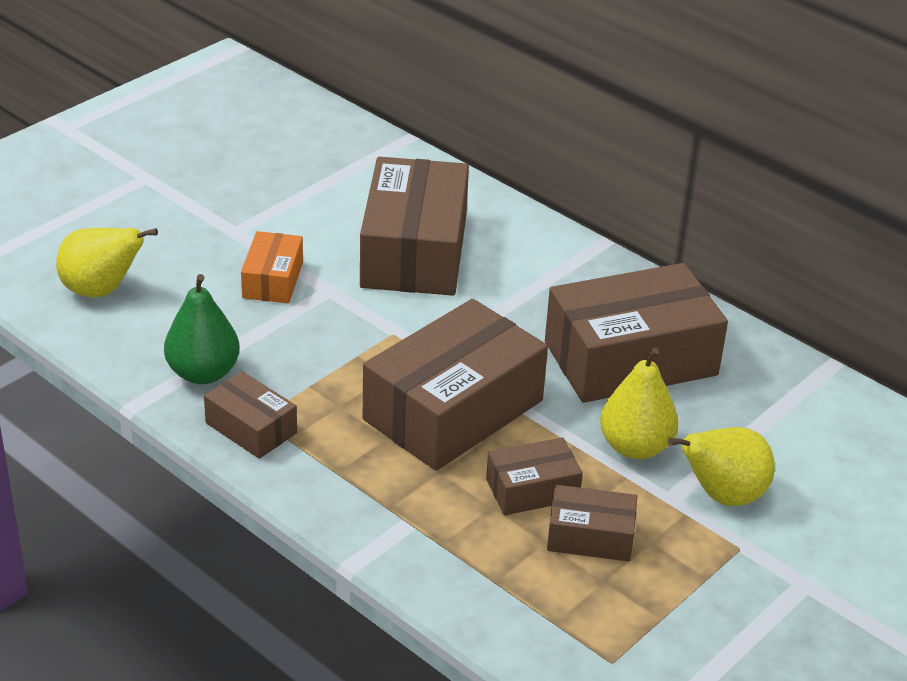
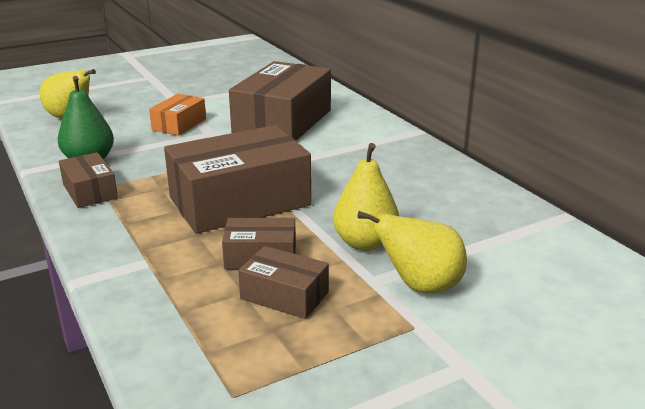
camera: 20 degrees right, 10 degrees down
brown box [545,263,728,403] -> none

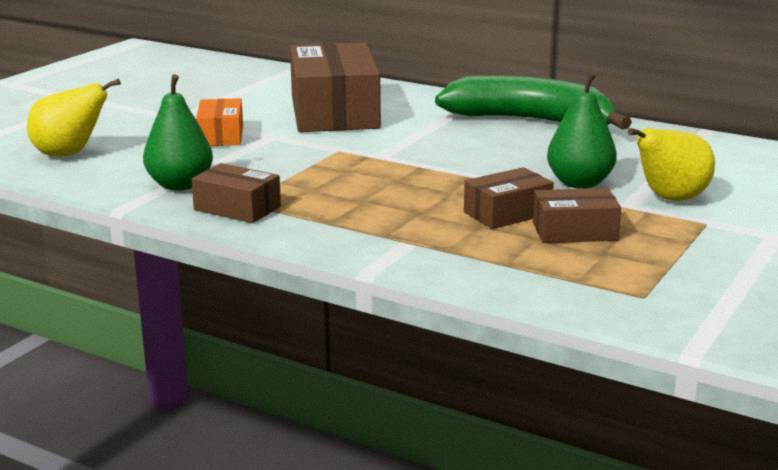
camera: 30 degrees left, 5 degrees down
brown box [164,125,311,234] -> none
yellow pear [333,143,399,251] -> green pear [547,72,617,189]
none -> green banana [435,75,632,130]

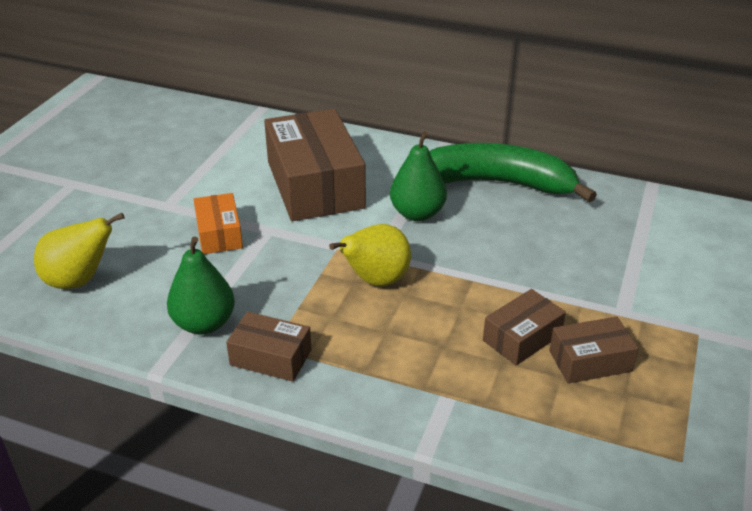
camera: 10 degrees left, 15 degrees up
green pear [547,72,617,189] -> green pear moved to [390,132,447,221]
yellow pear [628,128,715,201] -> yellow pear moved to [329,224,411,286]

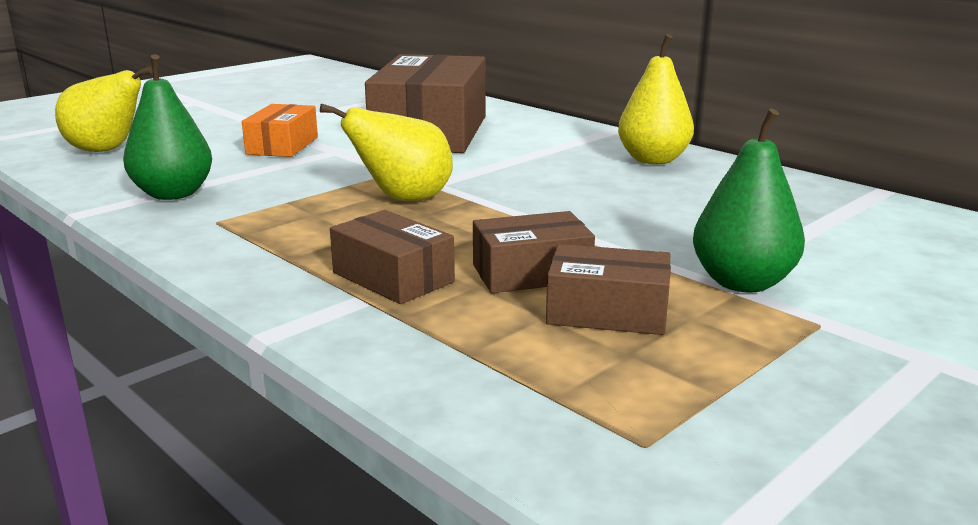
camera: 25 degrees right, 15 degrees down
brown box [226,311,312,382] -> brown box moved to [330,210,455,304]
green pear [390,132,447,221] -> green pear moved to [693,109,805,293]
green banana [429,143,597,203] -> yellow pear [618,34,694,164]

